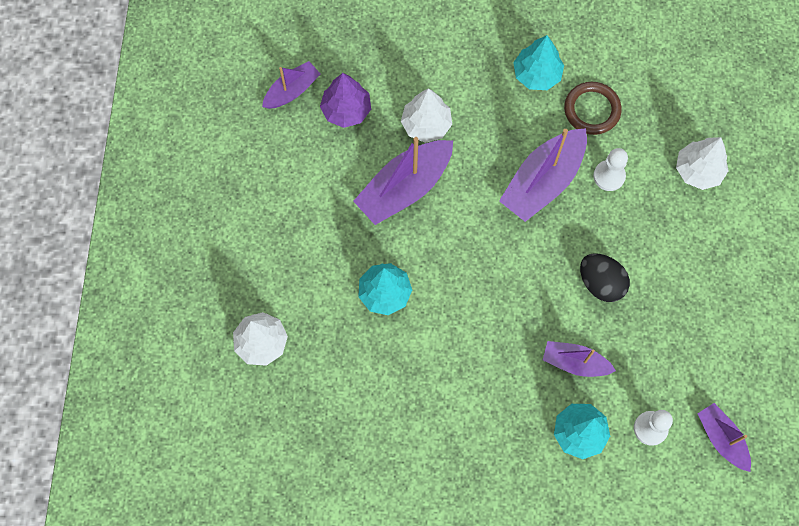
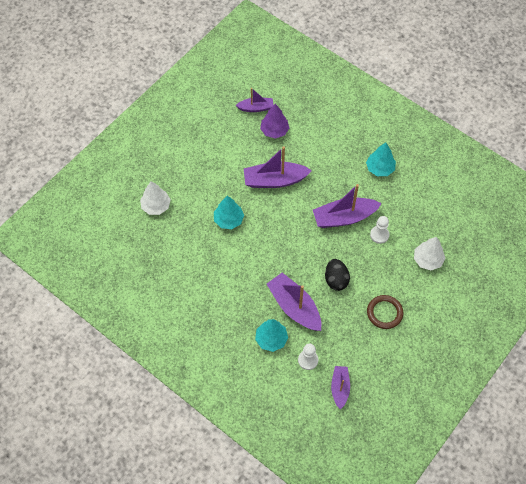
camera: 35 degrees right, 10 degrees down
white tree [401,88,452,143] -> none
purple boat [543,341,616,377] -> purple boat [267,273,321,331], size x1.70
brown ring [564,82,622,135] -> brown ring moved to [367,295,403,329]

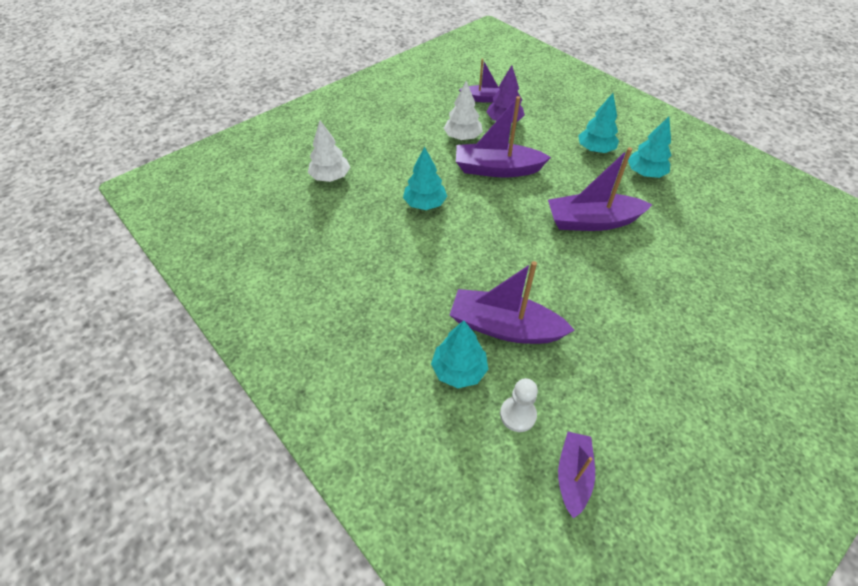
camera: 10 degrees right, 10 degrees down
purple boat [267,273,321,331] -> purple boat turned 45 degrees counterclockwise [450,261,574,344]
black egg [325,259,350,291] -> none
brown ring [367,295,403,329] -> none
white pawn [370,216,389,244] -> none
white tree [414,237,445,271] -> white tree moved to [443,81,483,140]
none -> turquoise tree [578,93,619,153]

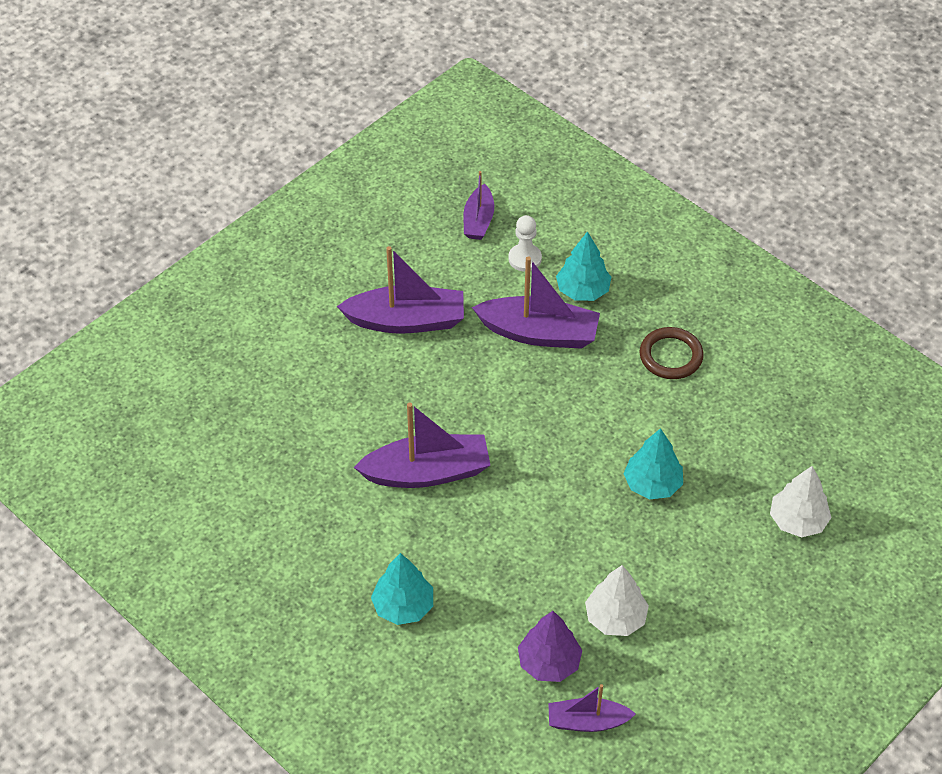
camera: 175 degrees right, 0 degrees up
purple boat [456,96,551,177] -> purple boat moved to [337,246,464,334]
turquoise tree [628,117,671,178] -> none
none -> brown ring [640,327,704,379]

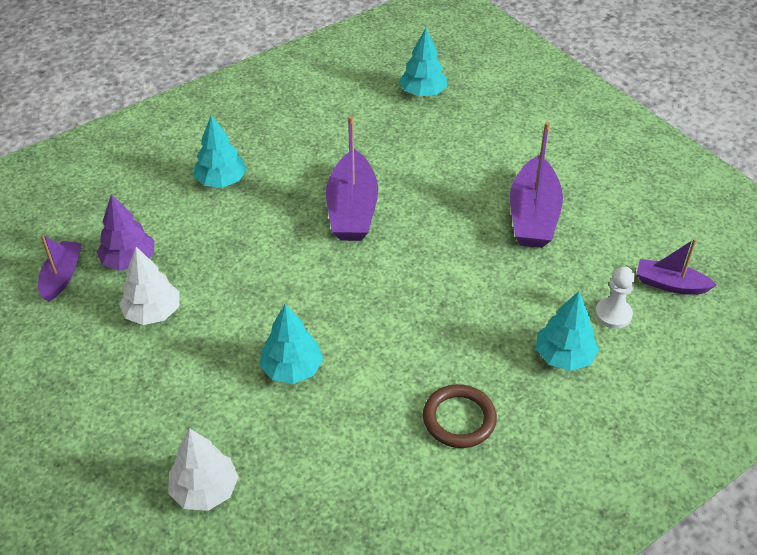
camera: 100 degrees right, 5 degrees down
purple boat [472,257,600,349] -> none
none -> turquoise tree [399,28,447,96]

